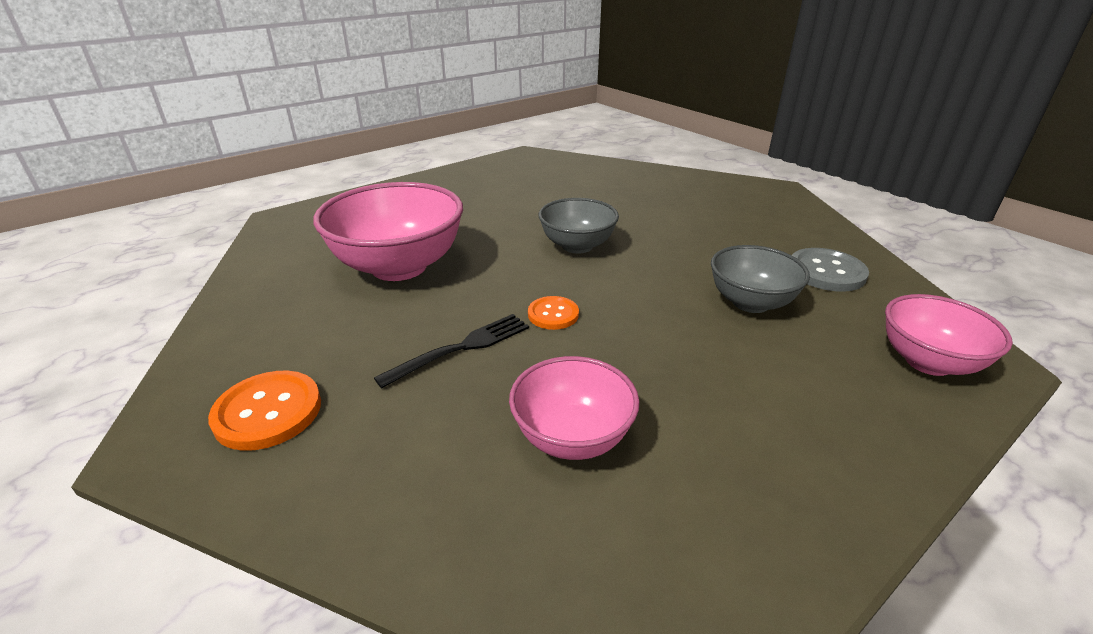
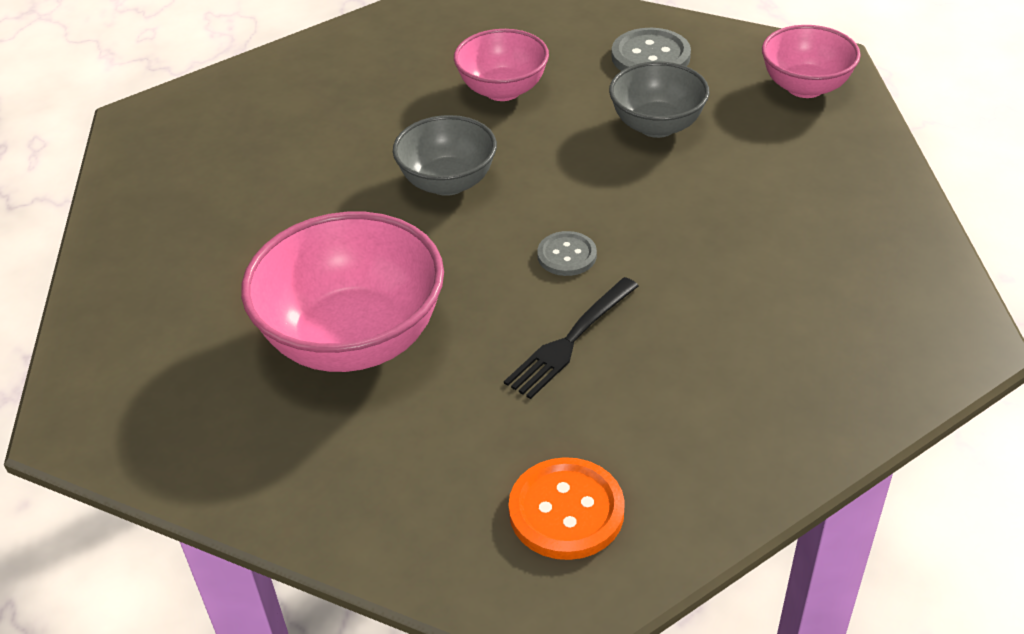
camera: 55 degrees left, 10 degrees up
black fork [374,314,529,388] -> black fork turned 135 degrees counterclockwise [504,277,639,399]
pink bowl [509,356,640,460] -> pink bowl moved to [454,29,549,101]
orange button [528,296,579,330] -> grey button [537,231,597,276]

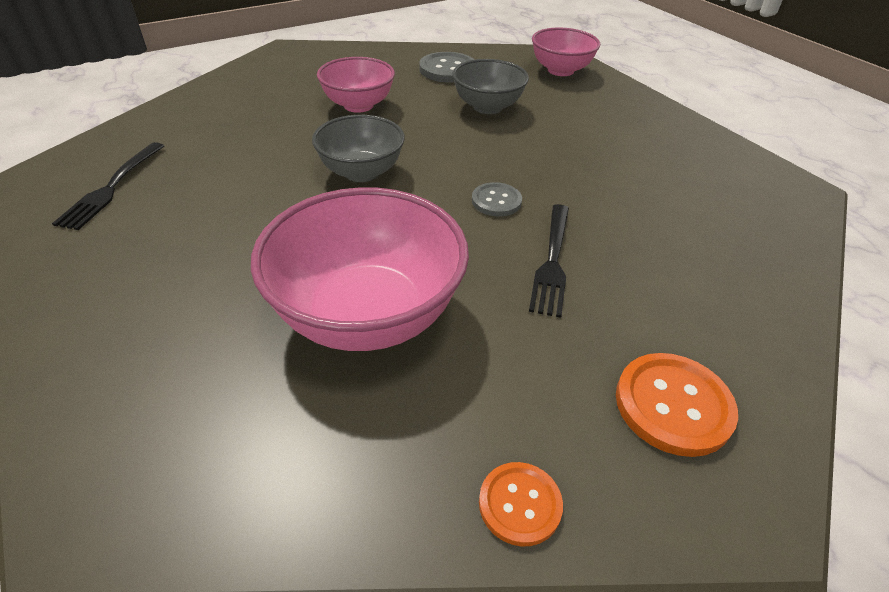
camera: 30 degrees left, 0 degrees up
none -> black fork [52,142,164,230]
none -> orange button [479,462,563,547]

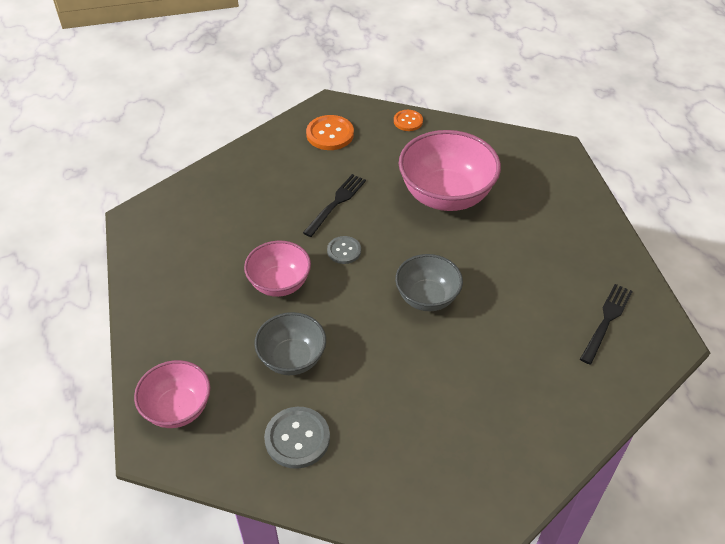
camera: 160 degrees left, 5 degrees up
pink bowl [317,57,395,113] -> pink bowl moved to [244,241,311,297]

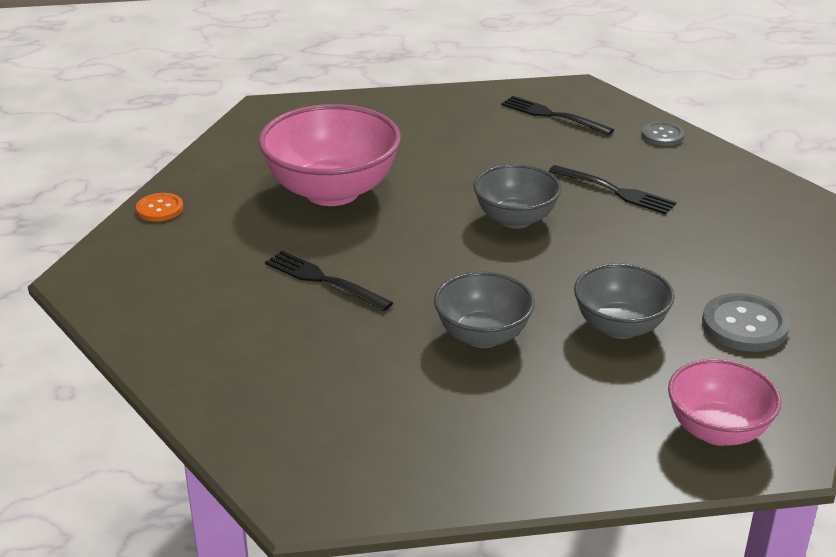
camera: 85 degrees left, 15 degrees down
pink bowl [244,241,311,297] -> grey bowl [434,272,535,348]
orange button [306,115,354,150] -> none
grey button [327,236,361,264] -> grey button moved to [641,122,684,146]
none -> black fork [548,165,676,214]

